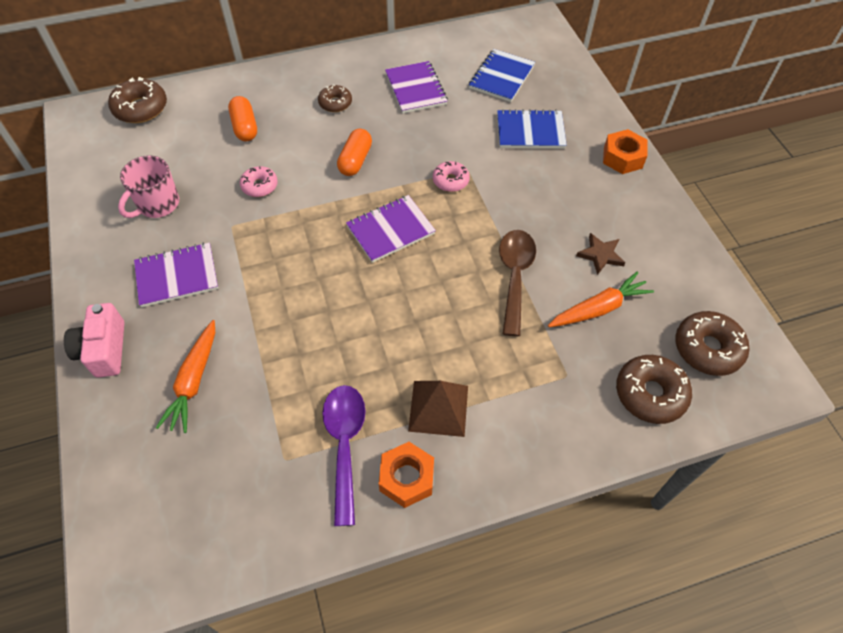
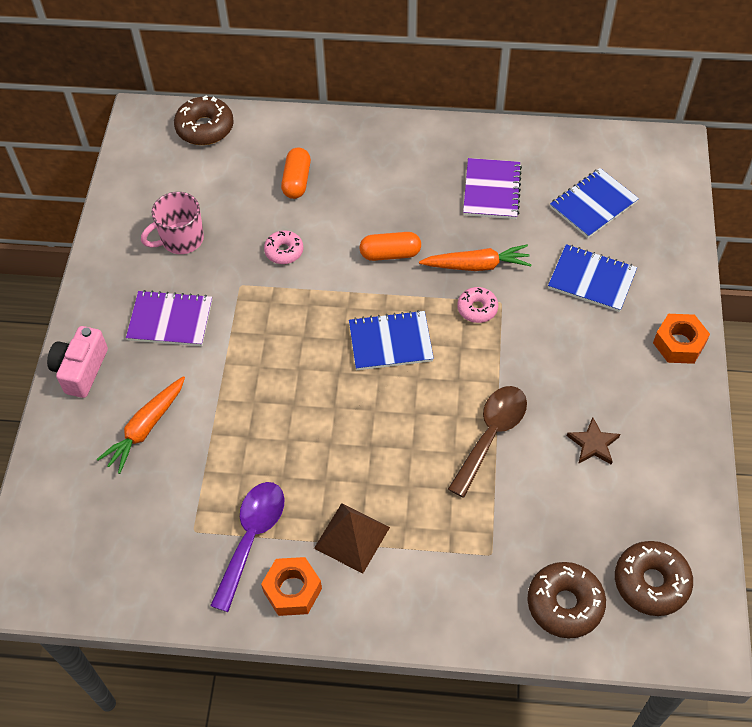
camera: 25 degrees right, 0 degrees up
brown donut [318,84,352,112] -> none
orange capsule [337,129,372,176] -> orange capsule turned 45 degrees clockwise [359,232,421,261]
purple notebook [346,195,436,263] -> blue notebook [349,310,434,370]
orange carrot [548,272,654,327] -> orange carrot moved to [419,244,532,271]

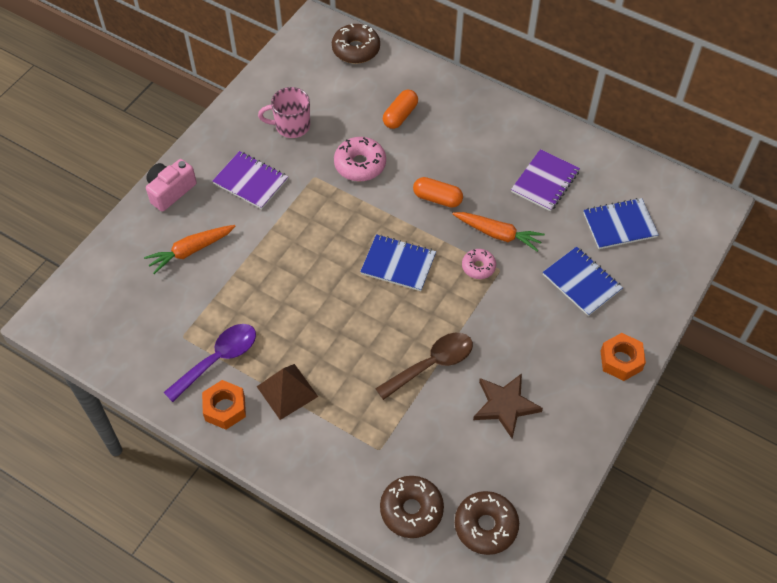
camera: 25 degrees right, 0 degrees up
pink donut [264,230,303,264] -> pink donut [334,137,386,181], size x1.62
brown star [567,417,620,465] -> brown star [473,373,543,439], size x1.56

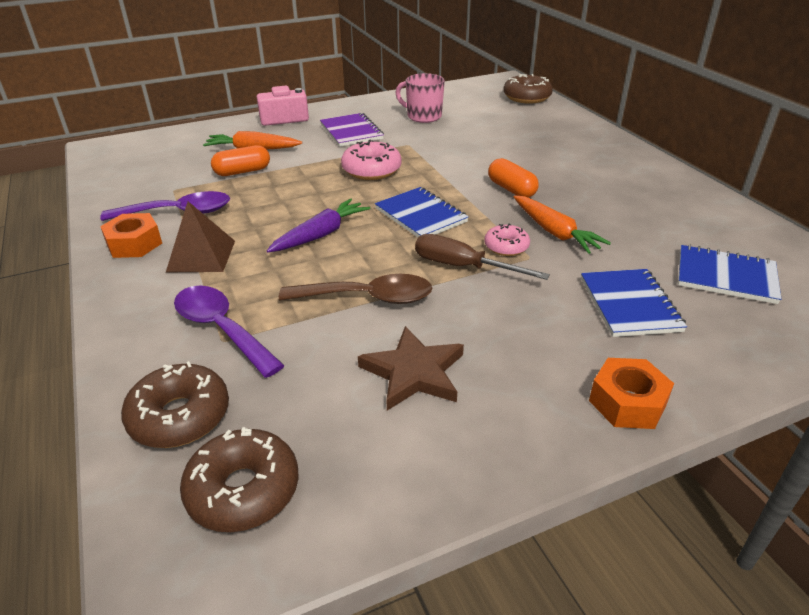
camera: 35 degrees right, 20 degrees down
pink donut [334,137,386,181] -> pink donut moved to [341,140,402,180]
orange capsule [383,90,418,129] -> orange capsule moved to [211,145,270,176]
purple notebook [511,149,580,211] -> none
none -> purple spoon [174,286,285,378]
none -> purple carrot [267,198,370,252]
none -> brown screwdriver [415,234,550,280]

